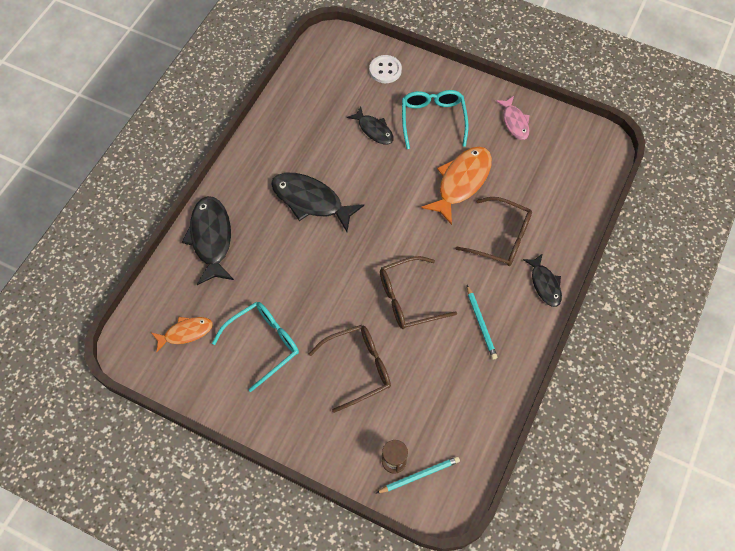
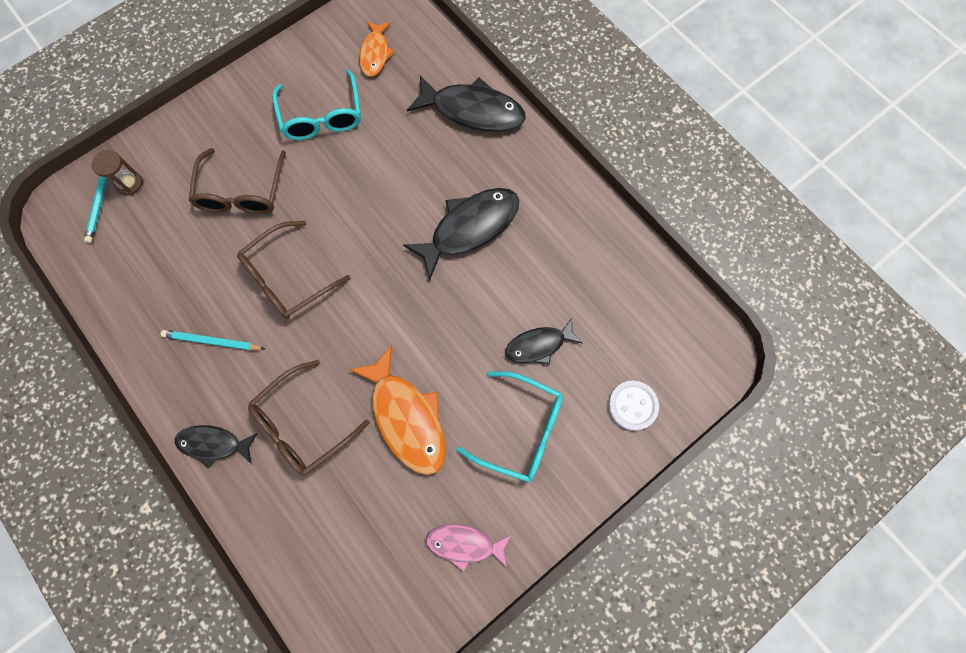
camera: 115 degrees right, 10 degrees up
brown glasses [380,256,457,329] -> brown glasses turned 135 degrees counterclockwise [237,221,350,319]

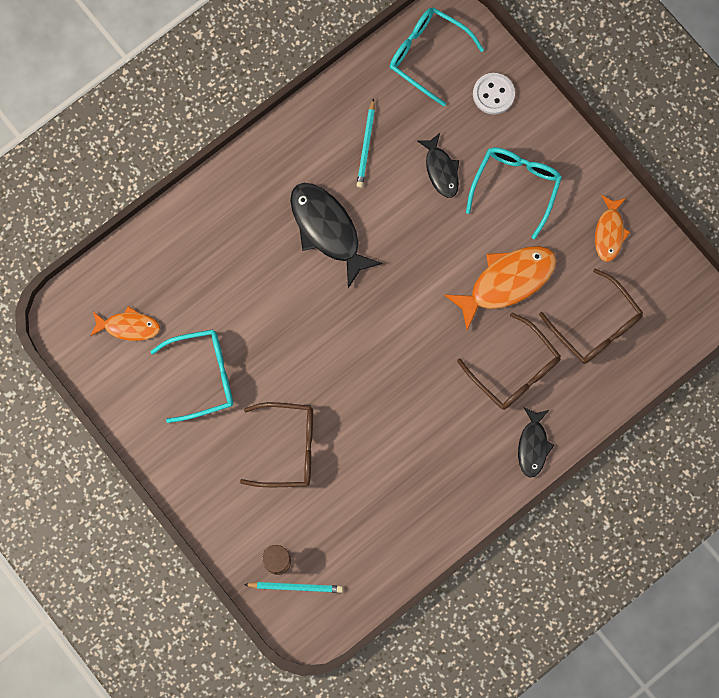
camera: 90 degrees left, 5 degrees up
turquoise pencil [161,330,265,350] -> turquoise pencil moved to [357,98,375,188]
brown glasses [237,221,350,319] -> brown glasses moved to [539,269,643,364]
black fish [407,75,526,132] -> none
pink fish [426,524,511,571] -> orange fish [595,195,630,262]
none -> turquoise glasses [390,7,484,106]

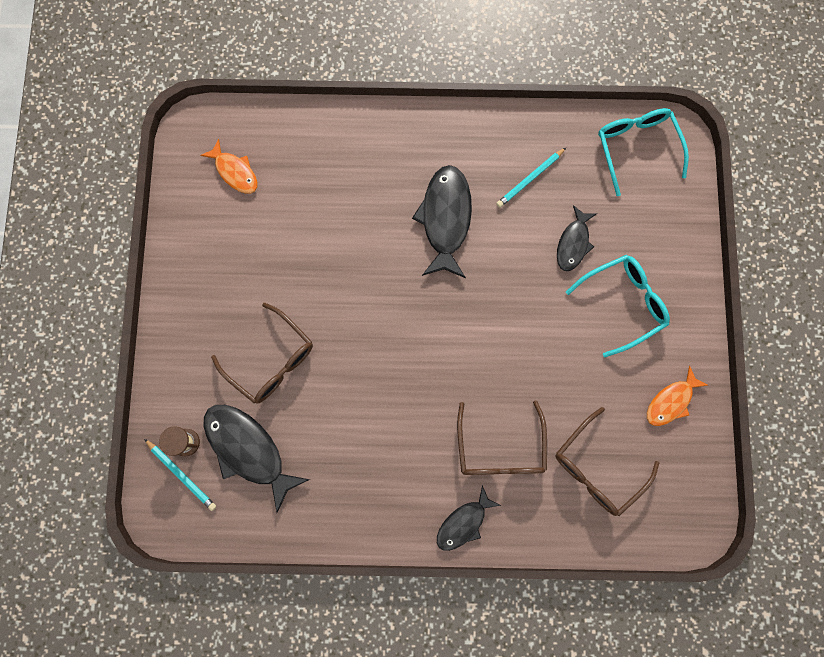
camera: 40 degrees right, 0 degrees up
turquoise glasses [150,329,233,423] -> none
orange fish [444,246,557,330] -> none
white button [473,73,515,115] -> none
brown glasses [539,269,643,364] -> brown glasses turned 45 degrees clockwise [555,407,660,516]
none -> black fish [204,405,310,513]

